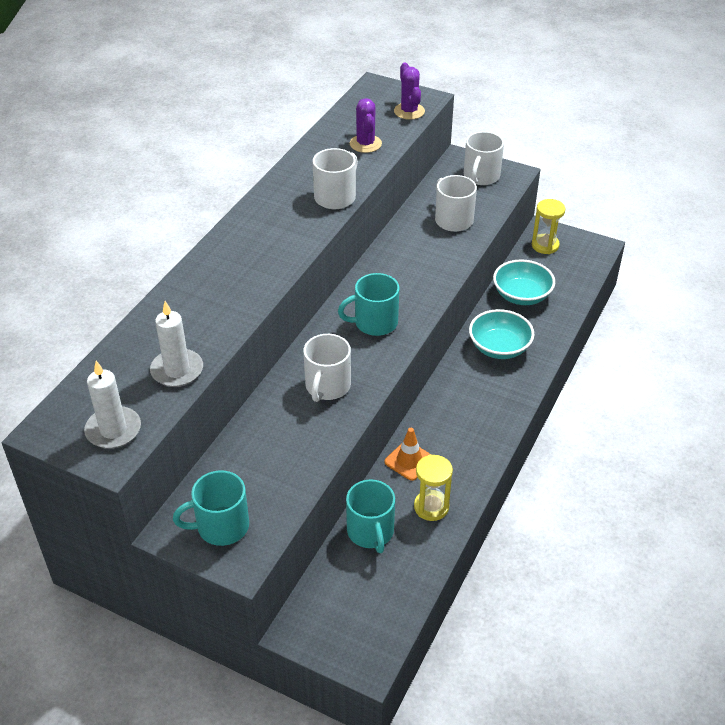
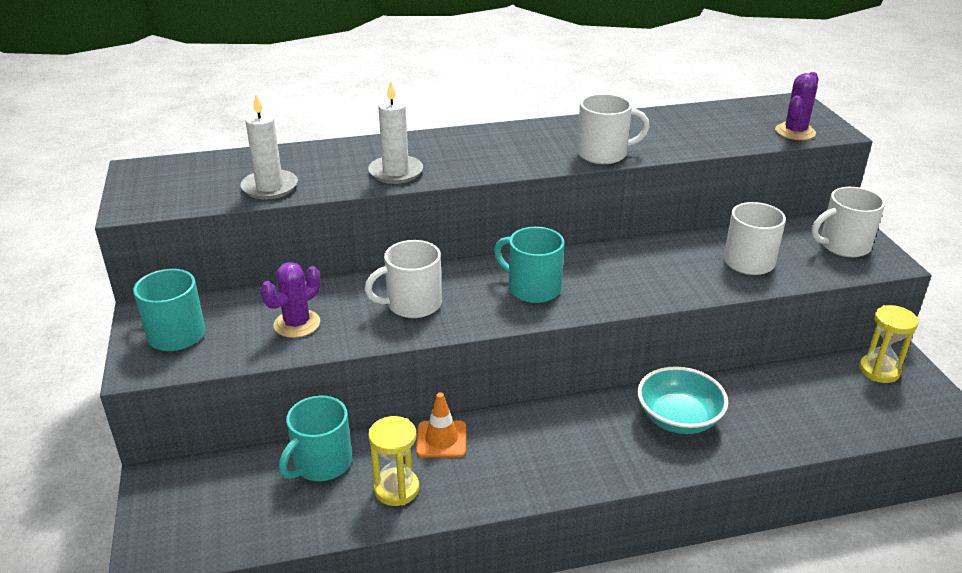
camera: 50 degrees right, 10 degrees down
white candle [84,361,141,449] -> white candle moved to [368,80,423,184]
purple cactus [350,98,382,153] -> purple cactus moved to [261,262,321,338]
turquoise bowl [493,259,555,305] -> none

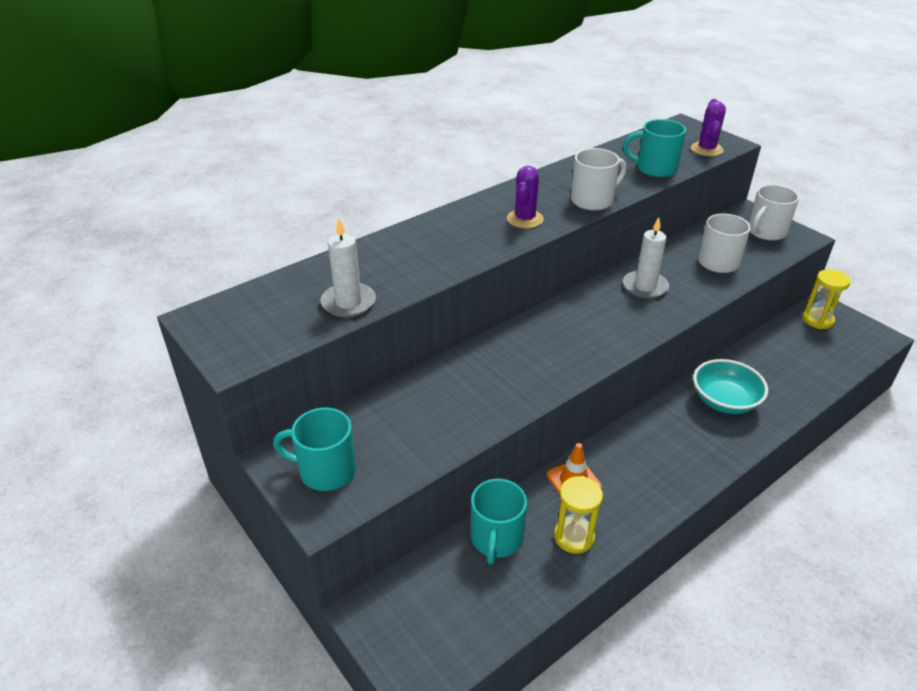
camera: 25 degrees left, 5 degrees up
purple cactus [261,262,321,338] -> purple cactus moved to [507,166,544,229]
white mug [364,240,442,318] -> none
white candle [368,80,423,184] -> white candle moved to [623,217,669,299]
turquoise mug [494,227,565,303] -> turquoise mug moved to [623,119,686,178]

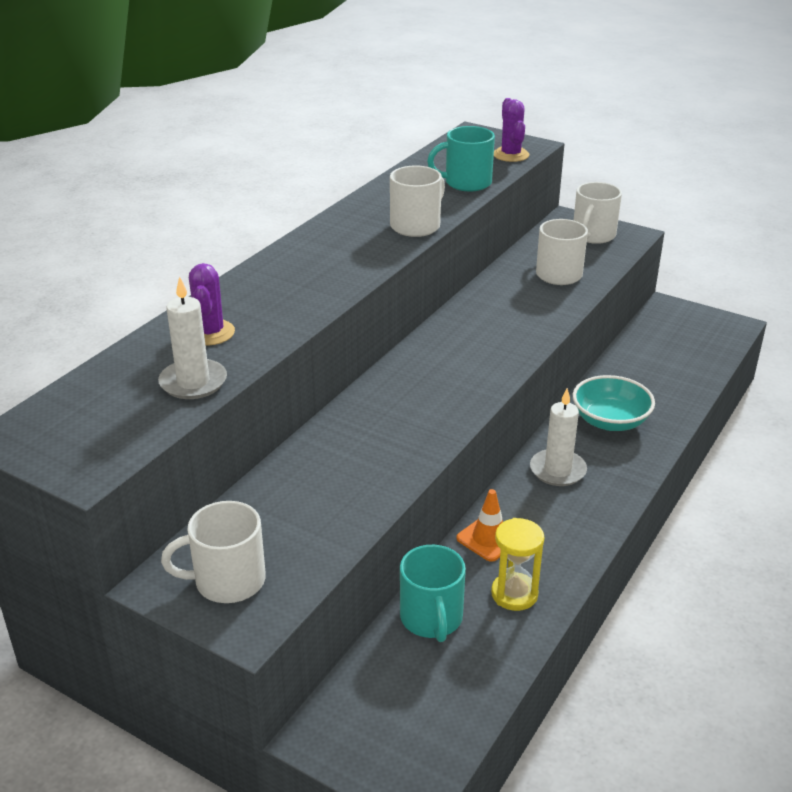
camera: 20 degrees left, 5 degrees down
turquoise mug [273,408,357,491] -> white mug [161,501,266,603]
purple cactus [507,166,544,229] -> purple cactus moved to [189,263,235,346]
white candle [623,217,669,299] -> white candle moved to [530,388,587,486]
yellow hourglass [803,269,851,329] -> none

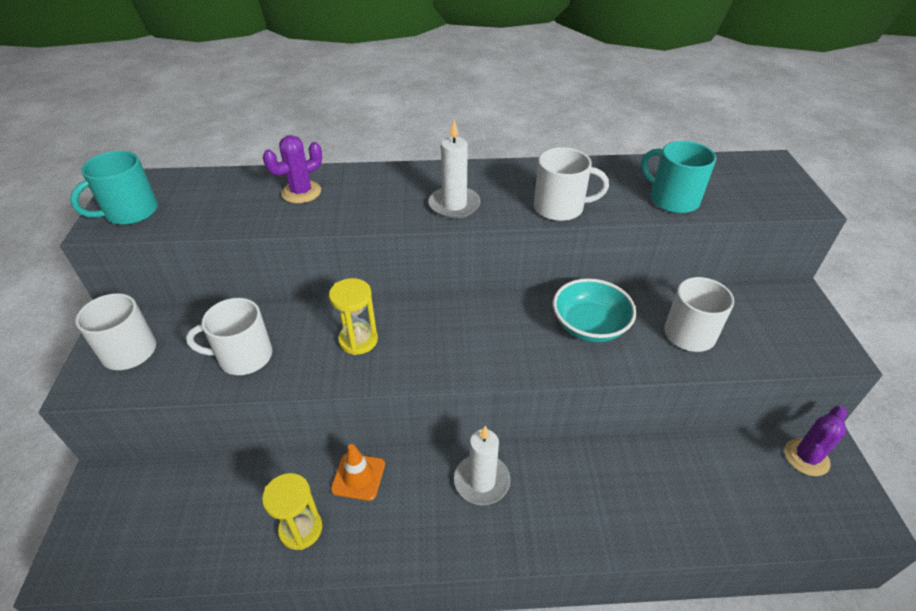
camera: 55 degrees right, 10 degrees up
white candle [158,276,227,399] -> white candle moved to [428,120,481,219]
turquoise mug [400,545,466,642] -> turquoise mug moved to [70,151,158,225]
purple cactus [494,98,529,162] -> purple cactus moved to [785,406,847,476]
turquoise bowl [573,375,655,431] -> turquoise bowl moved to [553,278,636,342]
white mug [574,182,622,244] -> white mug moved to [186,298,272,375]
none -> yellow hourglass [329,278,378,355]

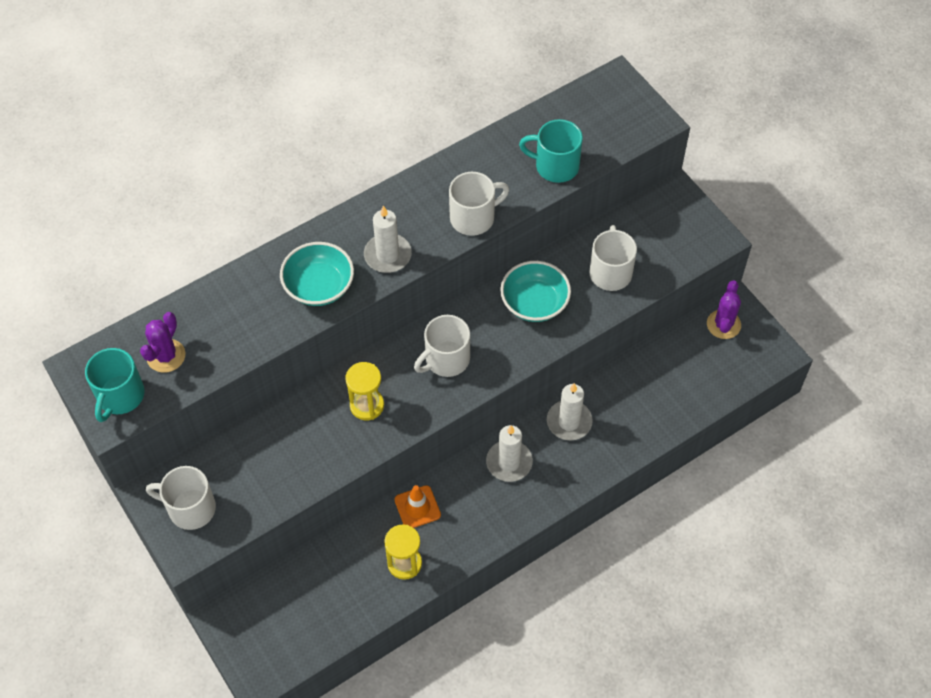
camera: 30 degrees left, 15 degrees up
white mug [186,298,272,375] -> white mug moved to [414,315,470,377]
purple cactus [263,135,322,203] -> purple cactus moved to [140,312,186,373]
none -> turquoise bowl [280,242,354,306]
none -> white candle [547,383,593,441]

